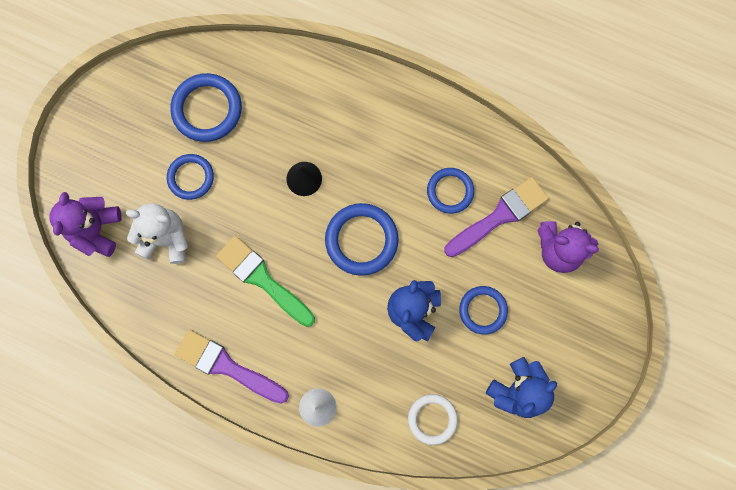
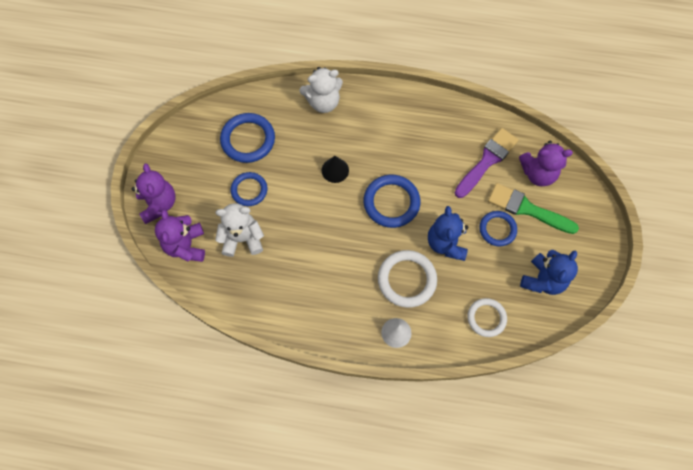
camera: 15 degrees left, 10 degrees down
purple brush [175,330,289,404] -> none
green brush [216,236,315,327] -> green brush moved to [488,183,579,234]
blue ring [427,168,474,214] -> none
none -> purple teddy bear [132,163,176,224]
none -> white teddy bear [300,67,343,113]
none -> white ring [378,250,437,308]

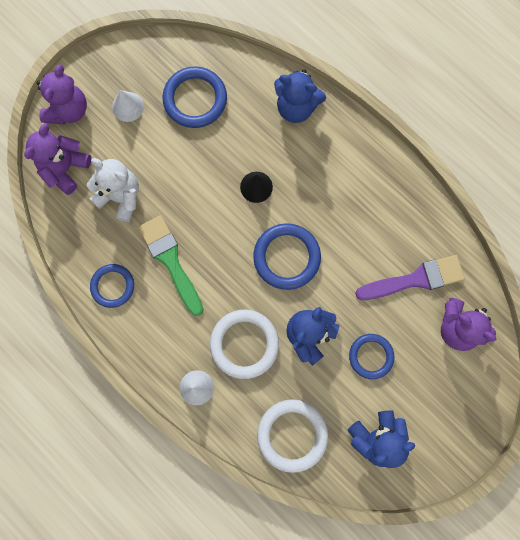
camera: 35 degrees right, 10 degrees up
blue ring [231,172,267,206] -> blue ring moved to [90,264,134,308]
white teddy bear [300,67,343,113] -> blue teddy bear [274,69,326,123]
white ring [467,298,507,337] -> white ring [257,399,328,473], size x1.53
green brush [488,183,579,234] -> green brush moved to [138,215,203,316]
none -> white cone [112,90,144,122]

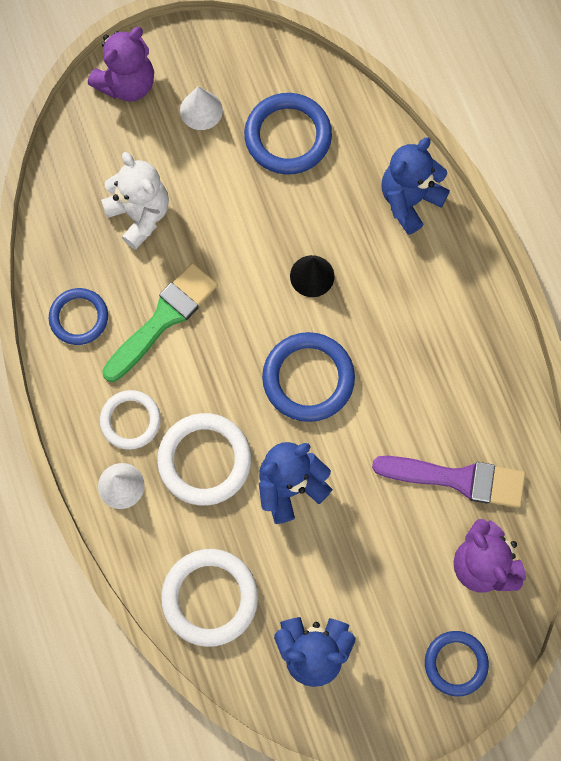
camera: 25 degrees right, 5 degrees down
purple teddy bear [24,124,91,195] -> none
green brush [138,215,203,316] -> green brush turned 45 degrees clockwise [102,263,218,382]
blue teddy bear [274,69,326,123] -> blue teddy bear turned 90 degrees clockwise [382,137,450,235]
blue ring [349,334,394,379] -> blue ring moved to [425,631,489,696]
none -> white ring [100,390,161,450]

